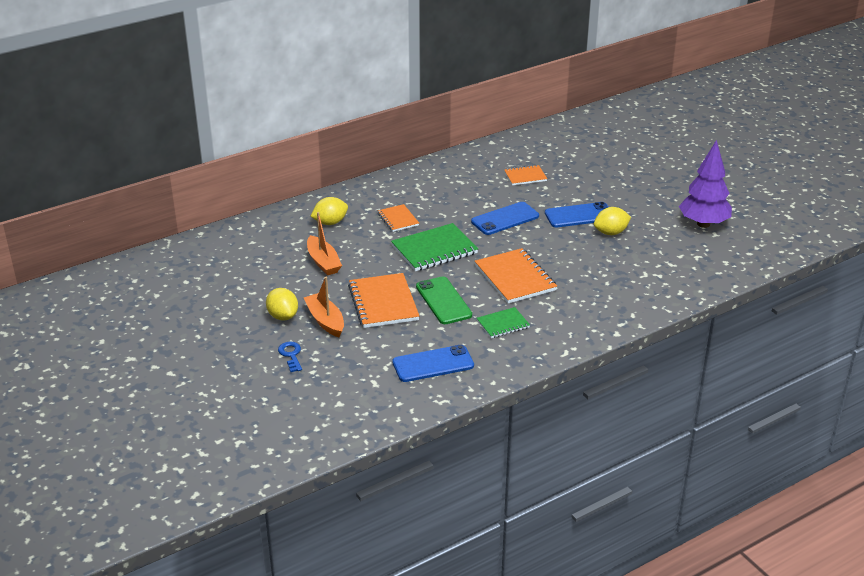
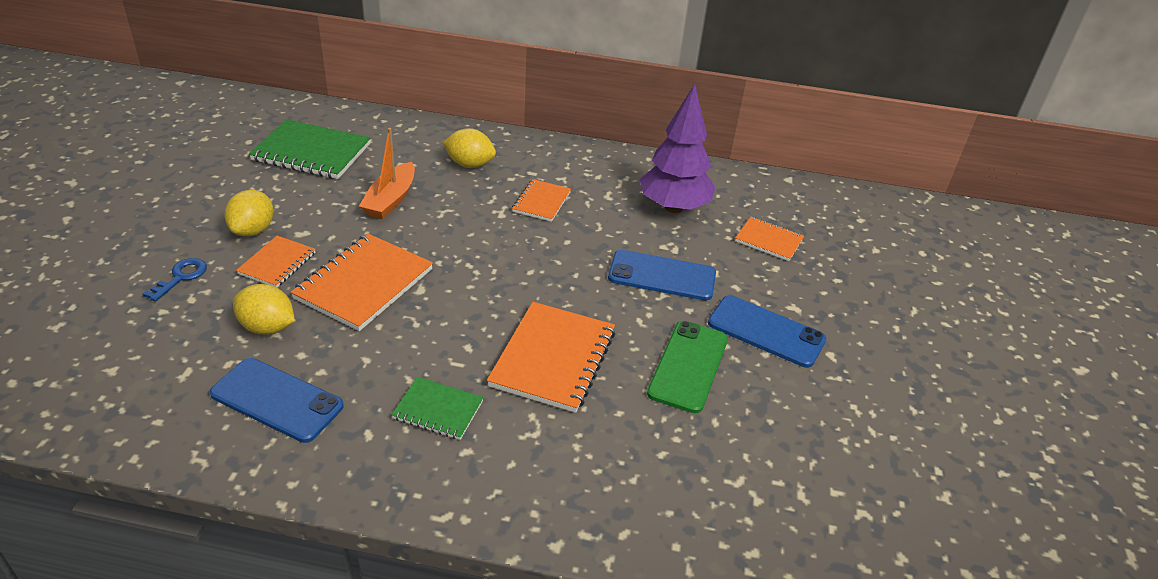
camera: 40 degrees right, 5 degrees up
orange boat [304,276,344,337] -> orange notebook [236,236,316,287]
green notebook [391,223,478,271] -> green notebook moved to [249,119,371,179]
green phone [416,276,472,324] -> green phone moved to [647,321,728,413]
yellow lemon [594,207,631,235] -> yellow lemon moved to [233,284,295,335]
purple tree [679,140,732,228] -> purple tree moved to [640,84,715,213]

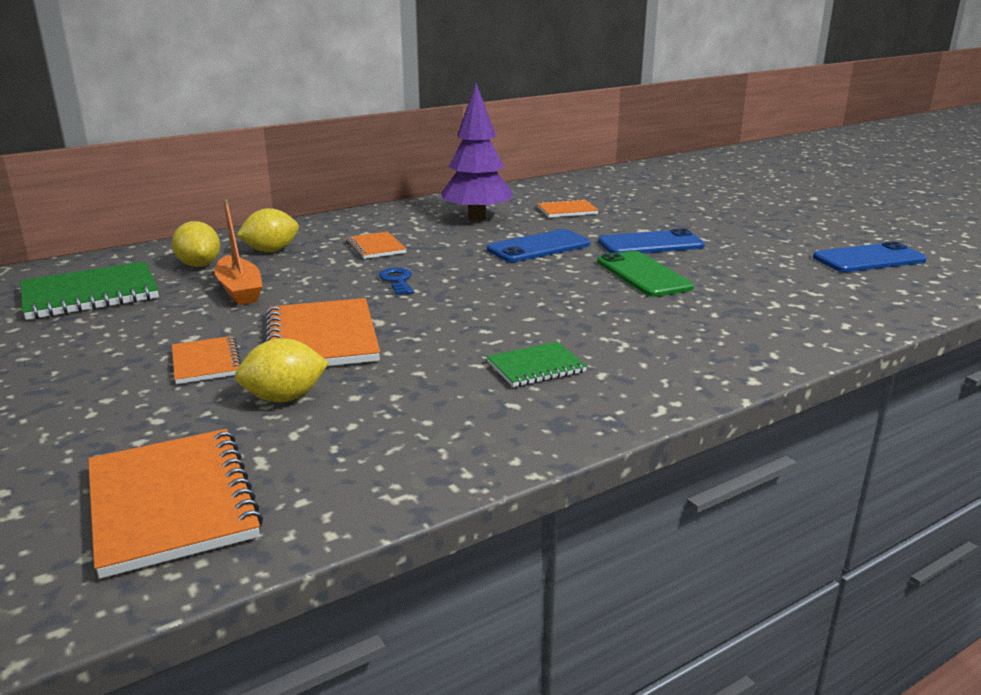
camera: 40 degrees left, 15 degrees down
blue key [143,258,207,302] -> blue key moved to [379,267,414,295]
blue phone [210,358,344,443] -> blue phone moved to [813,241,927,272]
yellow lemon [224,190,274,237] -> yellow lemon moved to [172,221,220,267]
orange notebook [487,302,615,413] -> orange notebook moved to [88,429,263,579]

